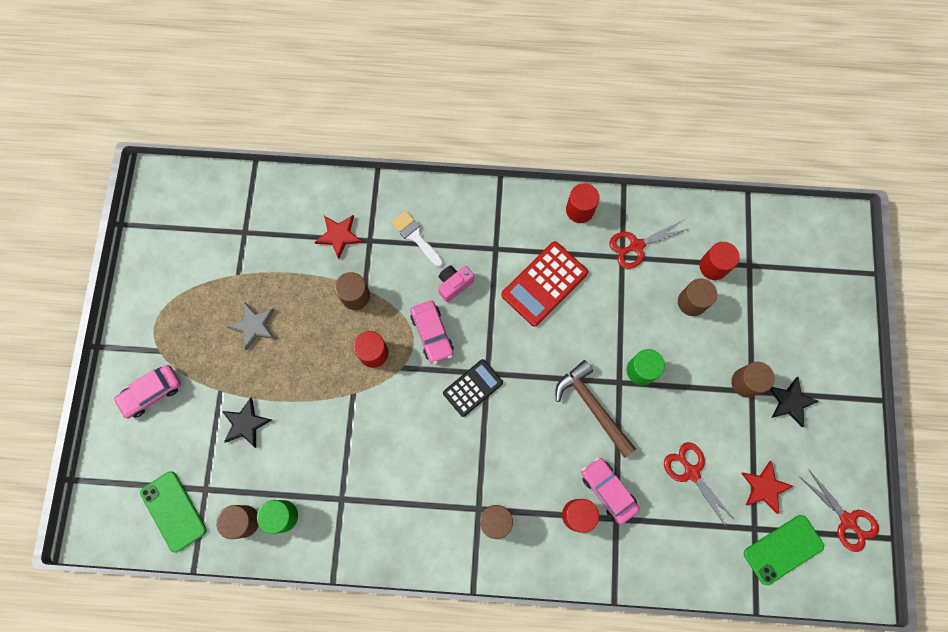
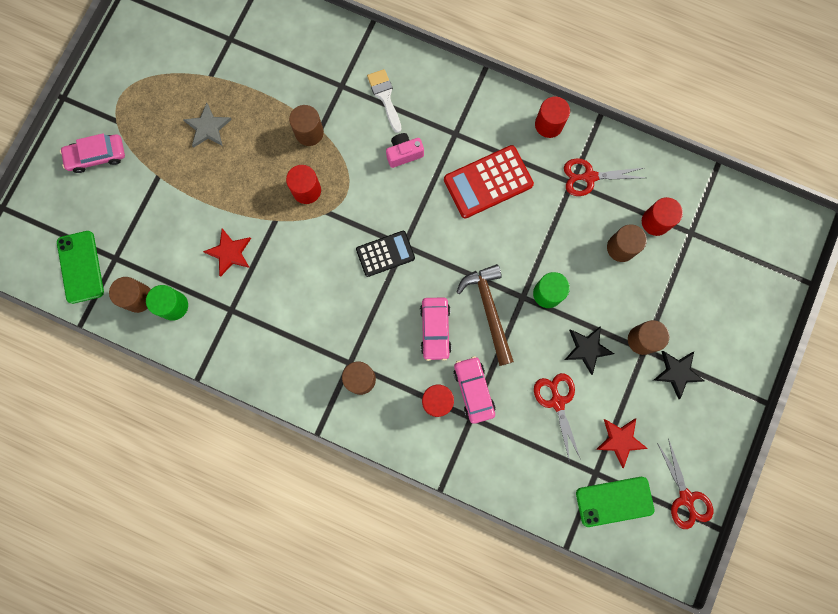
camera: 20 degrees right, 5 degrees up
black star [222,397,272,448] -> black star moved to [565,326,614,375]
red star [315,215,363,259] -> red star moved to [203,229,251,277]
pink car [410,300,454,364] -> pink car moved to [420,297,451,361]

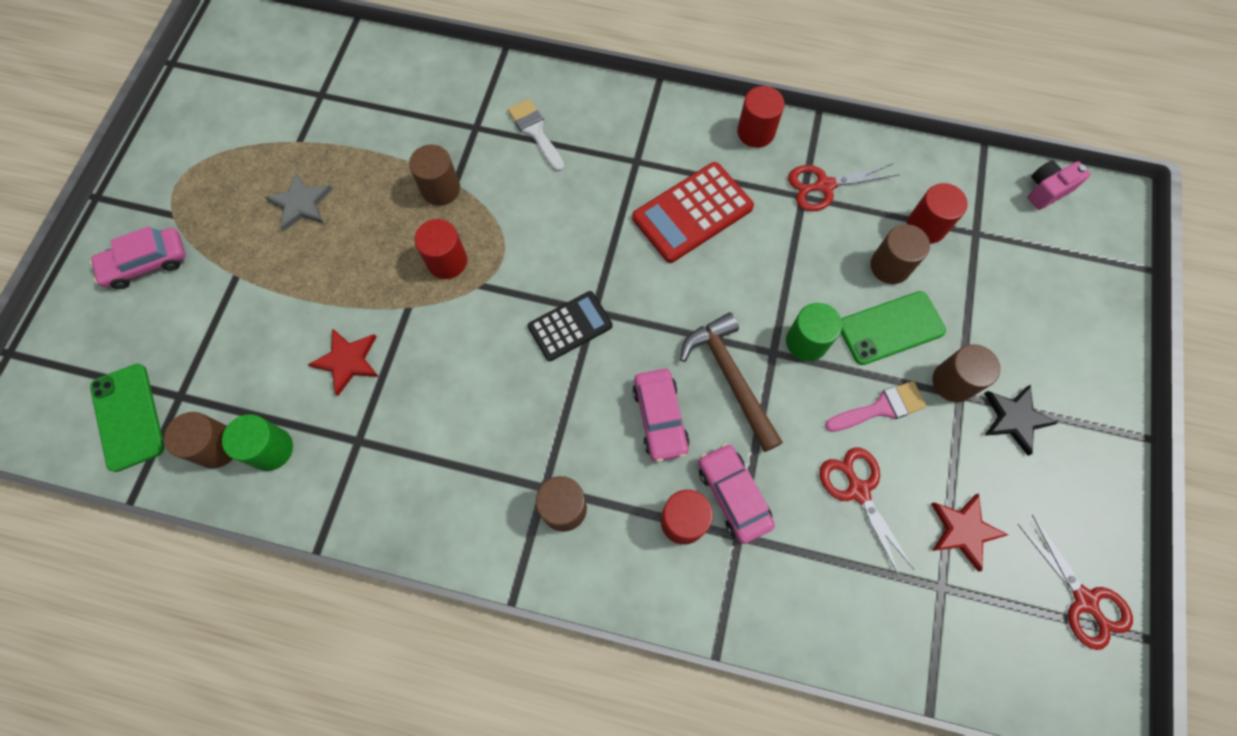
camera: 10 degrees left, 10 degrees down
pink camera [386,133,424,168] -> pink camera moved to [1027,160,1090,210]
black star [565,326,614,375] -> pink brush [825,381,927,432]
green phone [576,477,654,527] -> green phone moved to [841,291,946,365]

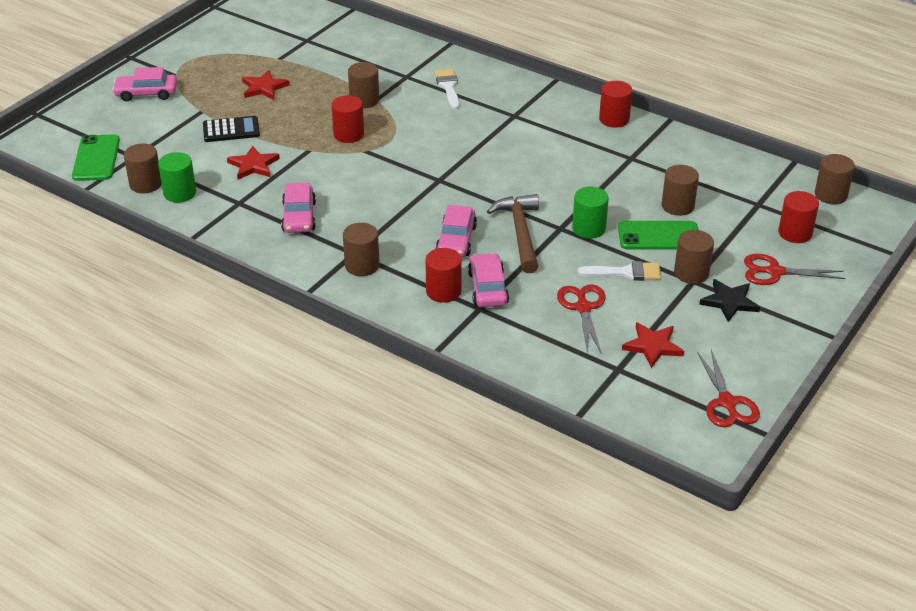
camera: 20 degrees right, 30 degrees down
grey star [265,172,333,232] -> red star [242,70,290,100]
black calculator [528,291,613,361] -> black calculator moved to [203,116,260,142]
red calculator [632,162,754,263] -> none
red scissors [788,163,900,212] -> red scissors moved to [744,254,846,285]
pink brush [825,381,927,432] -> white brush [578,261,661,281]
red cylinder [907,183,968,244] -> red cylinder moved to [778,191,819,243]
pink camera [1027,160,1090,210] -> brown cylinder [815,154,855,204]
none -> pink car [281,183,316,233]

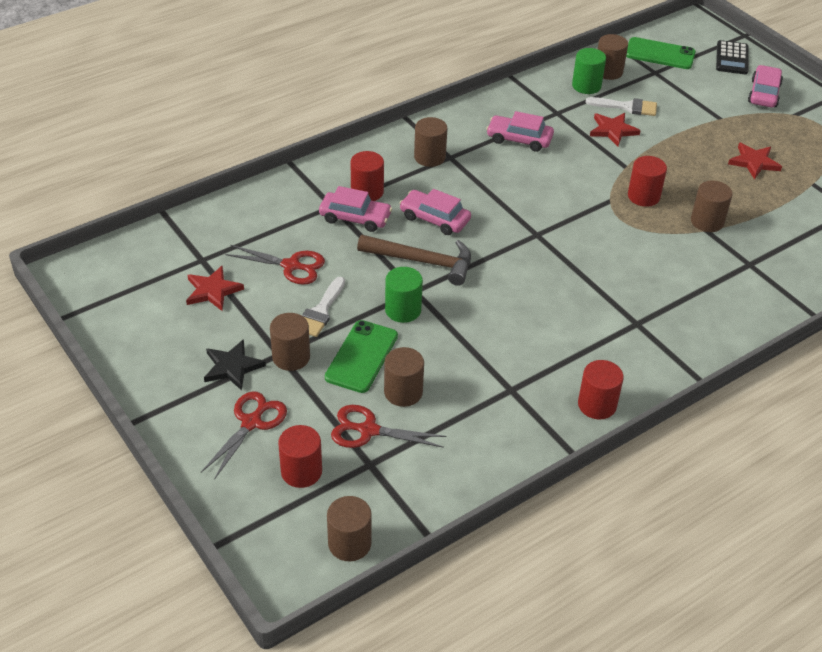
camera: 110 degrees right, 5 degrees up
black calculator [203,116,260,142] -> black calculator moved to [716,40,749,75]
white brush [434,69,460,109] -> white brush moved to [585,97,657,116]
red scissors [697,350,760,427] -> red scissors moved to [331,405,447,448]

